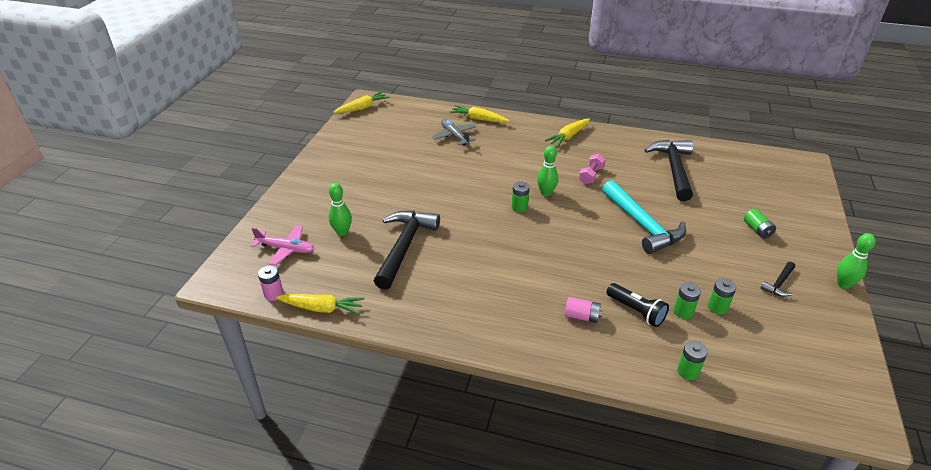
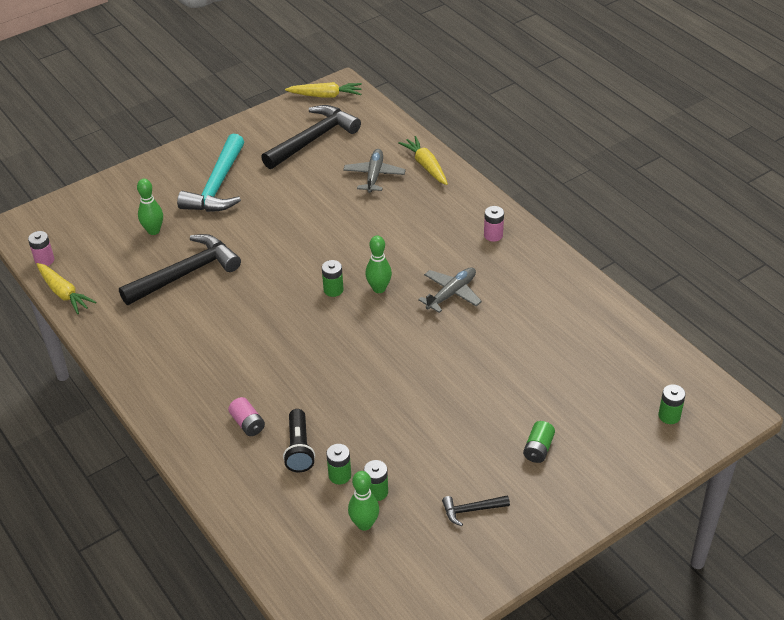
camera: 40 degrees right, 5 degrees up
pink plane [251,225,314,266] -> none
yellow carrot [545,119,590,147] -> pink battery [484,206,504,242]
pink dumbbell [579,154,606,184] -> grey plane [418,267,482,313]
turquoise hammer [602,180,686,254] -> turquoise hammer moved to [177,133,244,212]
black hammer [645,140,693,201] -> black hammer moved to [261,105,361,169]
green battery [677,341,708,380] -> green battery moved to [658,384,686,424]
green bowling pin [837,233,876,289] -> green bowling pin moved to [348,471,379,531]

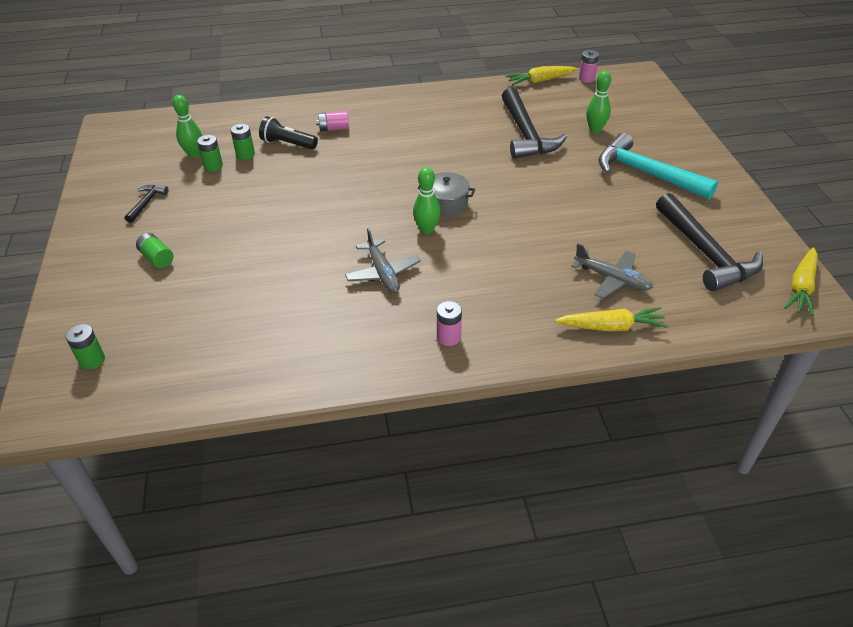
camera: 115 degrees right, 0 degrees up
green battery [322,260,343,297] -> grey pot [418,172,475,216]

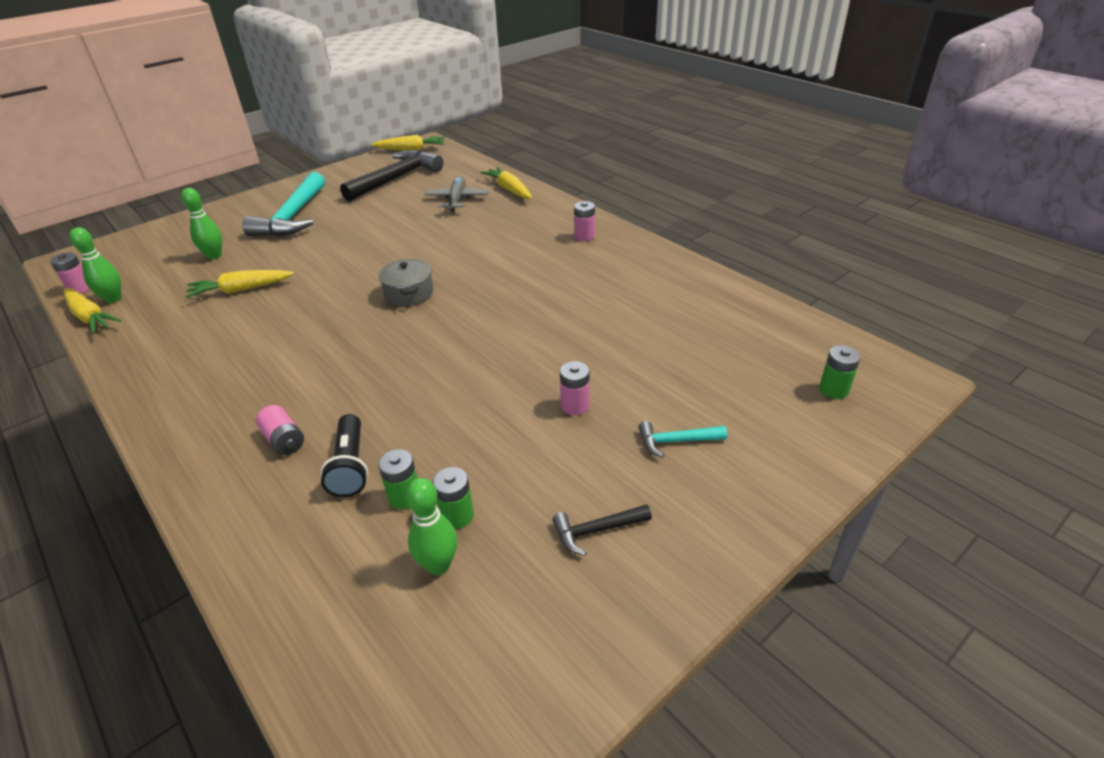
camera: 120 degrees left, 5 degrees down
green battery [136,233,173,268] -> turquoise hammer [639,421,727,458]
grey plane [345,228,421,293] -> none
green bowling pin [413,167,441,234] -> green bowling pin moved to [69,227,121,303]
black hammer [502,88,567,159] -> yellow carrot [185,270,294,298]
none -> pink battery [560,361,589,415]

